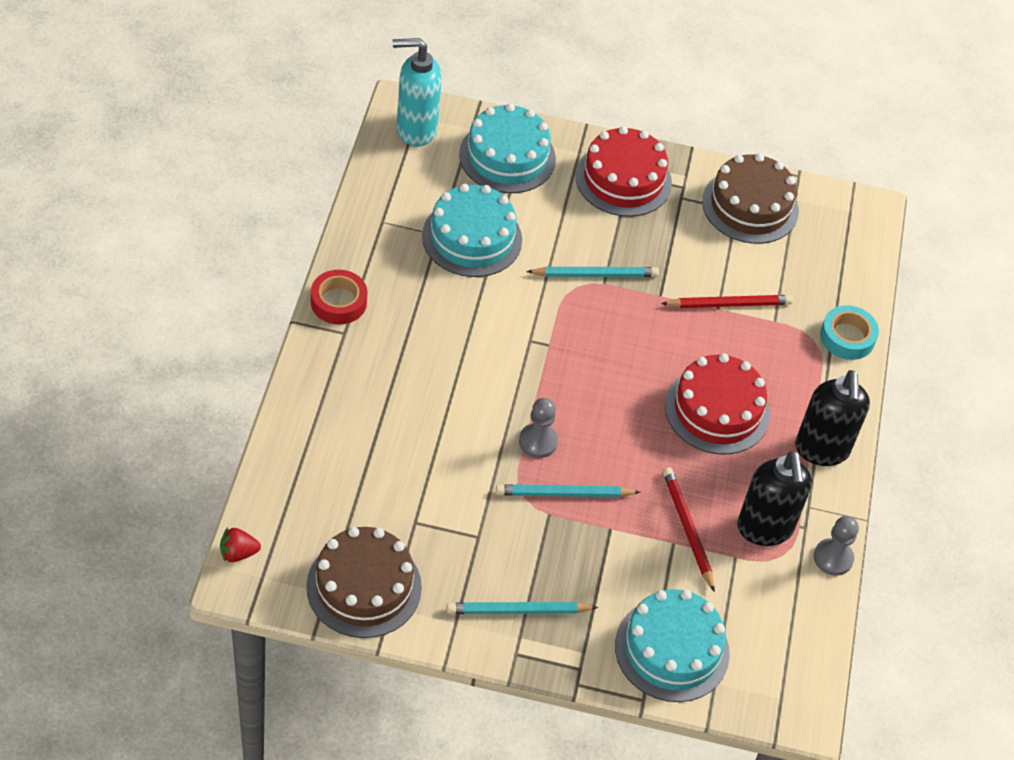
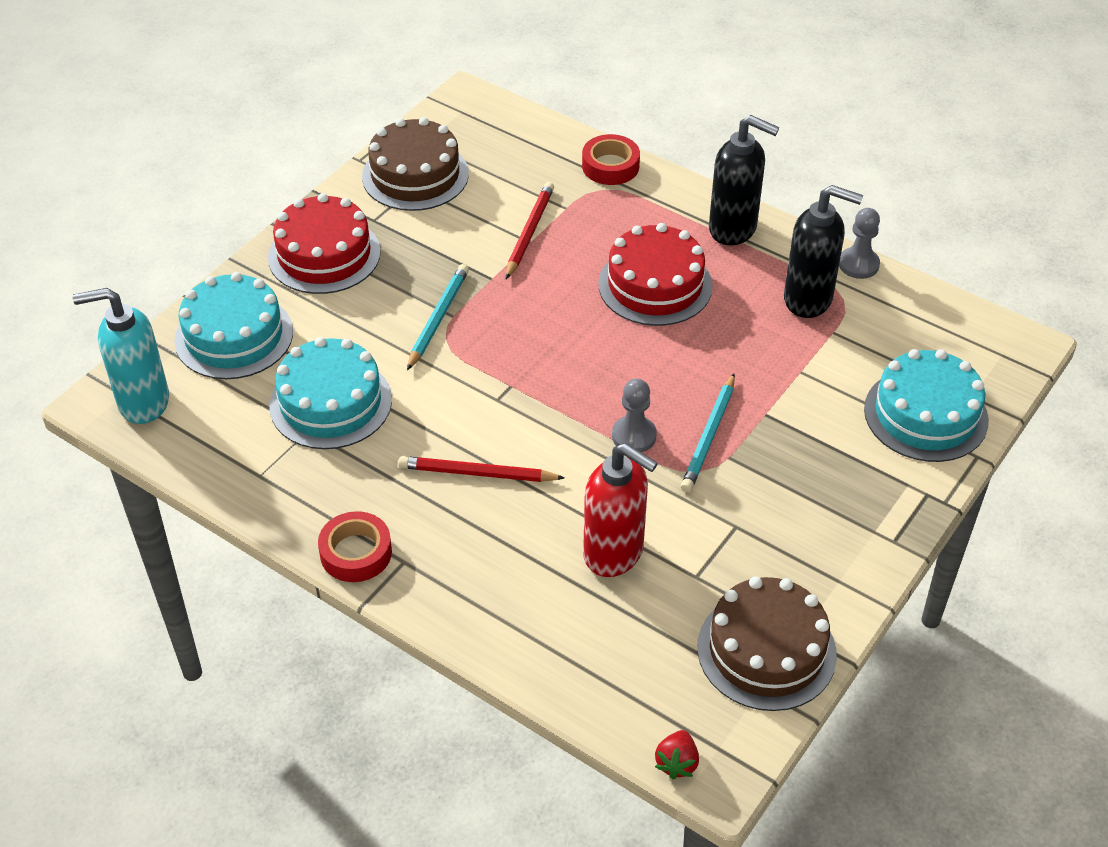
camera: 60 degrees left, 5 degrees down
turquoise soap dispenser [393,38,442,147] -> turquoise soap dispenser turned 60 degrees clockwise [73,288,169,424]
turquoise pencil [446,602,598,614] -> none
red pencil [663,467,715,592] -> red pencil moved to [398,456,565,482]
turquoise tape [820,305,879,360] -> red tape [582,134,640,185]
none -> red soap dispenser [583,443,658,577]

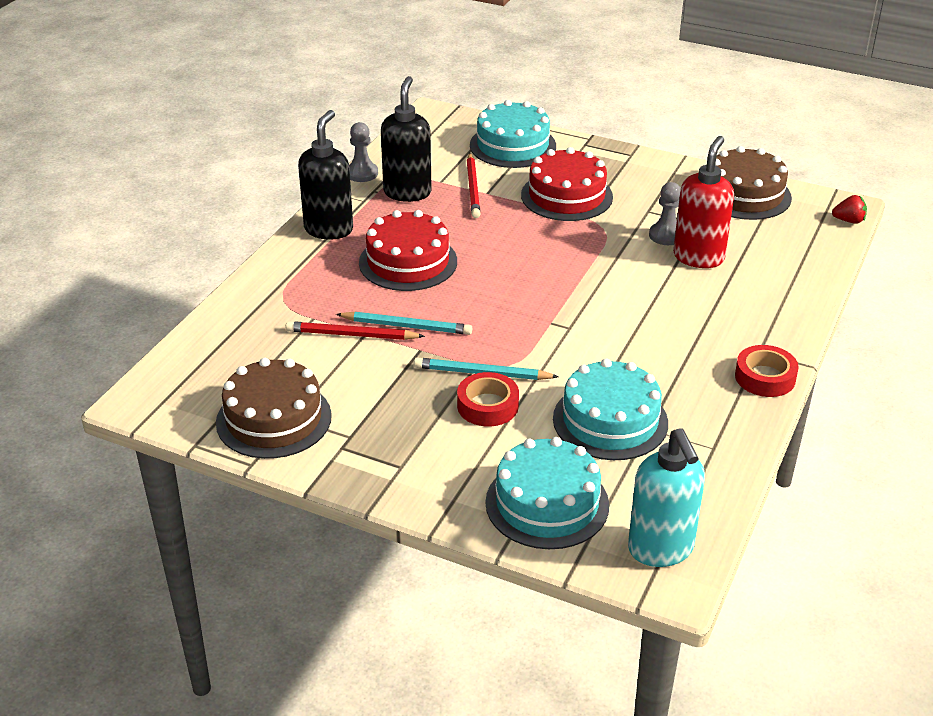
camera: 100 degrees left, 10 degrees down
red cake [268,193,381,294] -> red cake moved to [521,147,613,221]
red pencil [398,456,565,482] -> red pencil moved to [467,153,480,218]
red tape [582,134,640,185] -> red tape moved to [457,372,519,426]
grey pawn [612,379,657,452] -> grey pawn moved to [649,182,681,245]
turquoise pencil [681,373,735,492] -> turquoise pencil moved to [336,312,472,335]

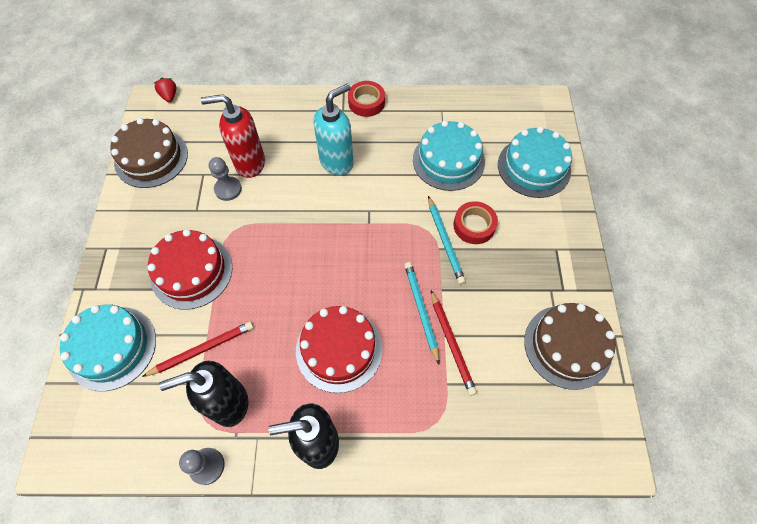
camera: 115 degrees left, 25 degrees up
turquoise soap dispenser [628,428,705,567] -> turquoise soap dispenser moved to [314,83,353,175]

